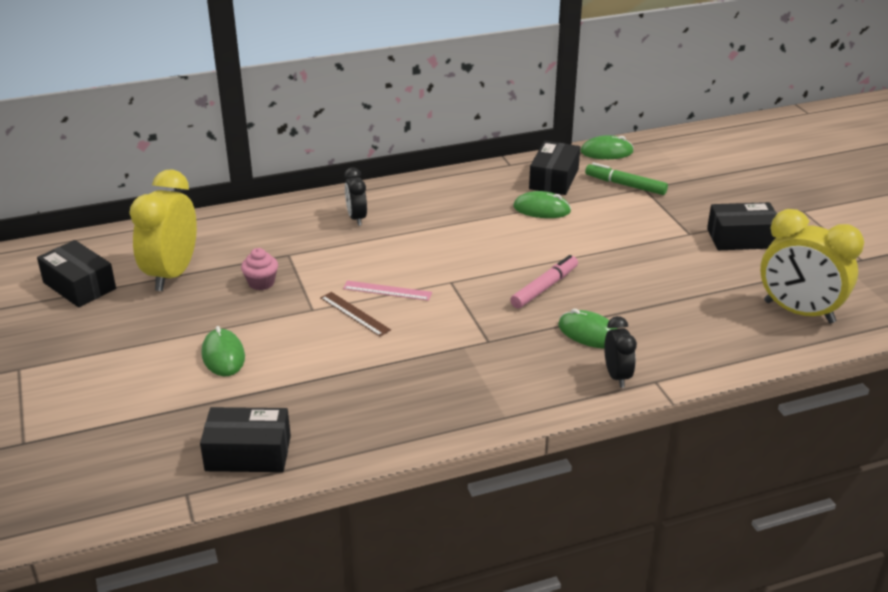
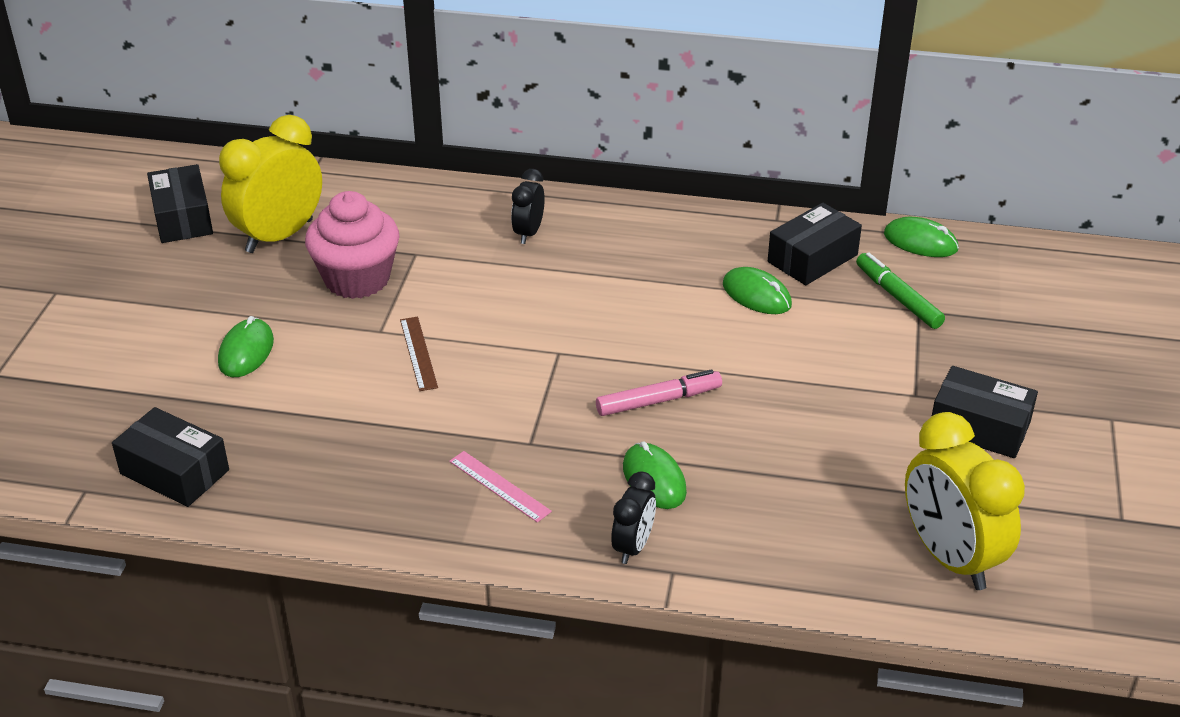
camera: 30 degrees right, 5 degrees up
pink cupcake [241,248,278,290] -> pink cupcake [305,191,399,299], size x2.05
pink ruler [343,281,432,301] -> pink ruler moved to [449,451,552,523]

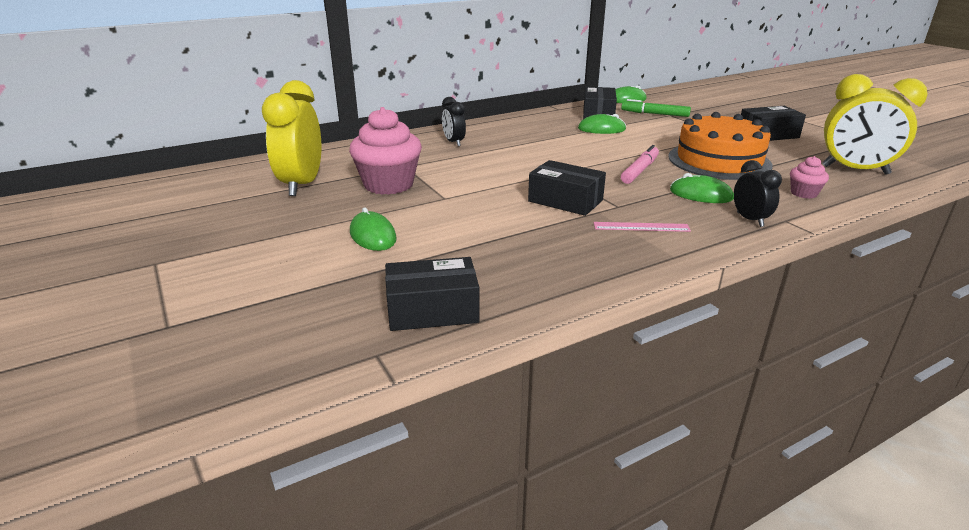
camera: 40 degrees left, 10 degrees down
black box [147,164,213,243] -> black box moved to [528,160,606,216]
brown ruler [400,317,438,391] -> none
none -> orange cake [668,112,773,180]
none -> pink cupcake [790,156,829,199]

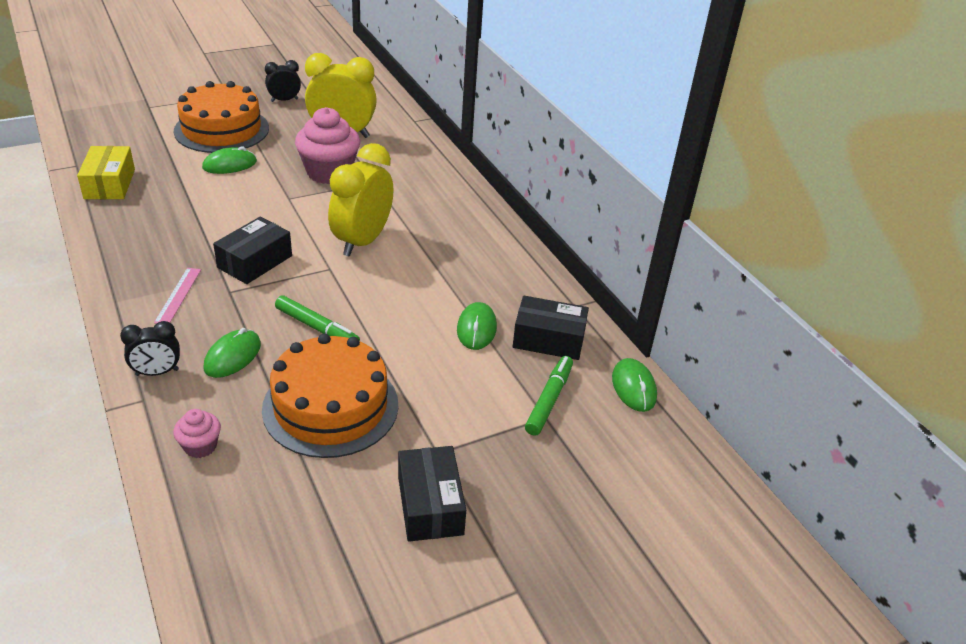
camera: 90 degrees right, 10 degrees up
black box [385,257,480,331] -> yellow box [77,146,135,199]
black clock [442,97,466,146] -> black clock moved to [265,60,301,102]
pink marker [621,145,659,184] -> green marker [275,295,360,341]
yellow clock [822,74,928,175] -> yellow clock moved to [328,143,393,257]
none -> orange cake [174,81,269,153]

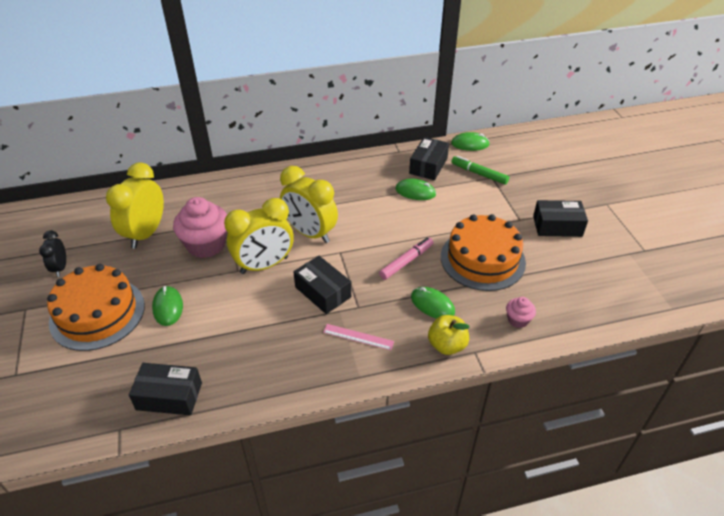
camera: 75 degrees left, 5 degrees up
yellow box [77,146,135,199] -> black box [129,363,202,415]
black clock [120,321,180,376] -> yellow apple [428,315,470,355]
green marker [275,295,360,341] -> pink marker [379,237,433,280]
none -> yellow clock [224,198,294,274]

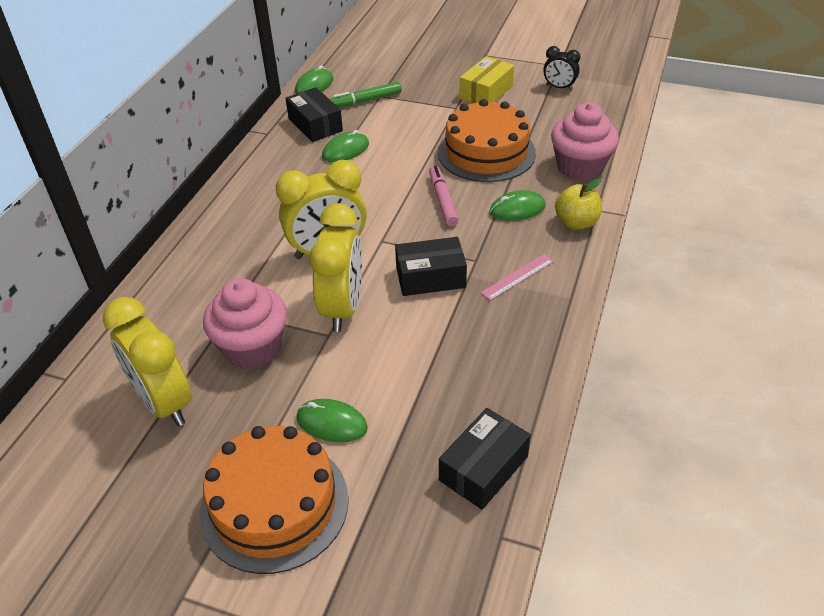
camera: 55 degrees left, 0 degrees up
black clock [39,230,66,277] -> black clock moved to [543,46,580,90]
pink cupcake [506,297,536,328] -> pink cupcake [551,103,619,181], size x2.05
black box [533,200,588,237] -> yellow box [459,56,514,103]

